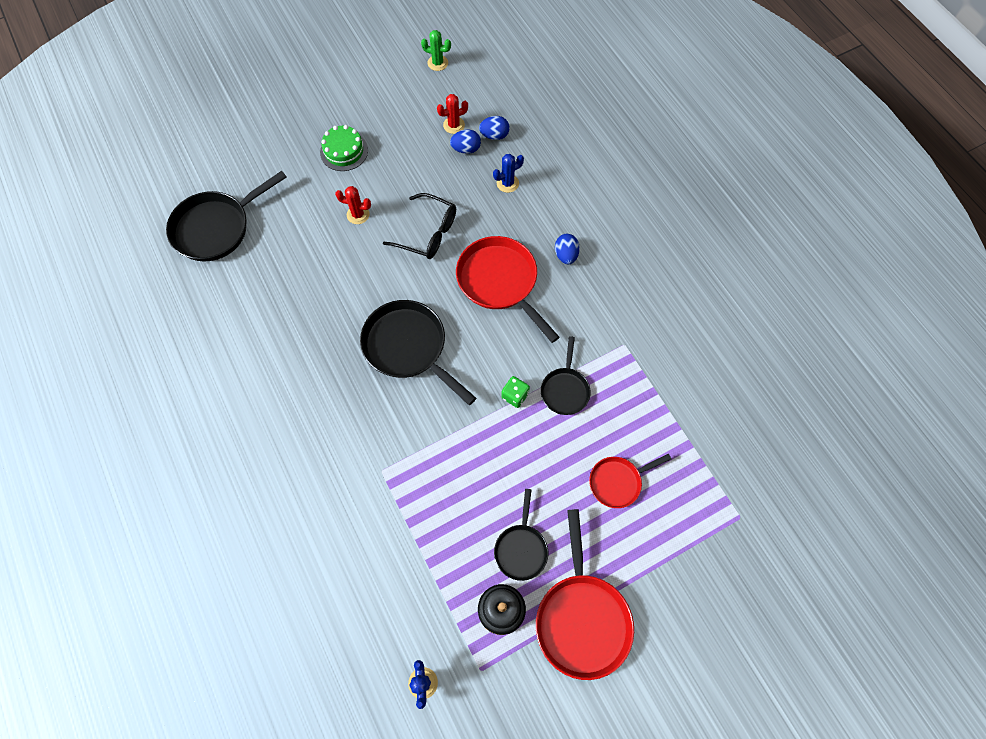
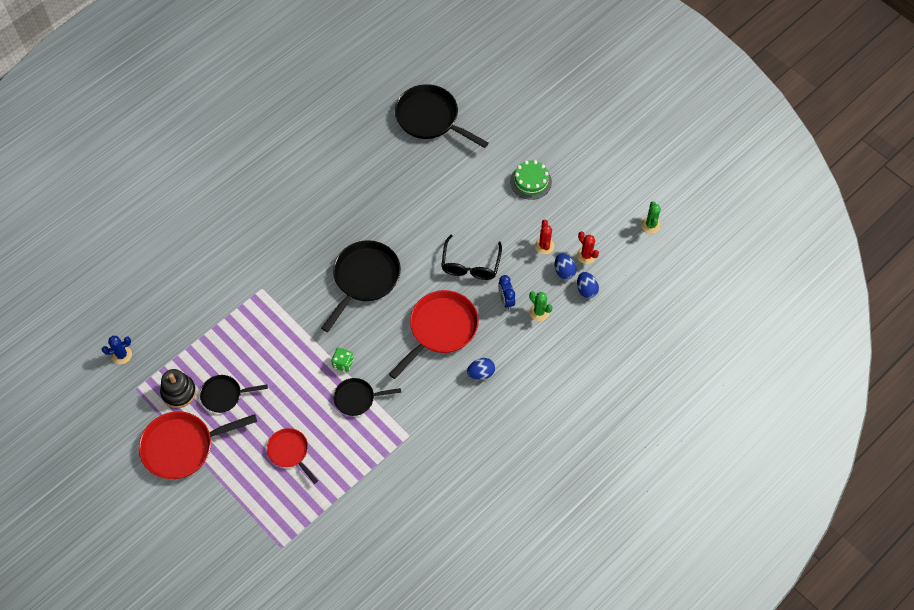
camera: 75 degrees right, 5 degrees down
red cactus [335,186,371,224] -> red cactus moved to [535,220,554,254]
blue cactus [493,154,524,193] -> green cactus [529,291,552,321]
none -> blue clock [498,275,515,310]

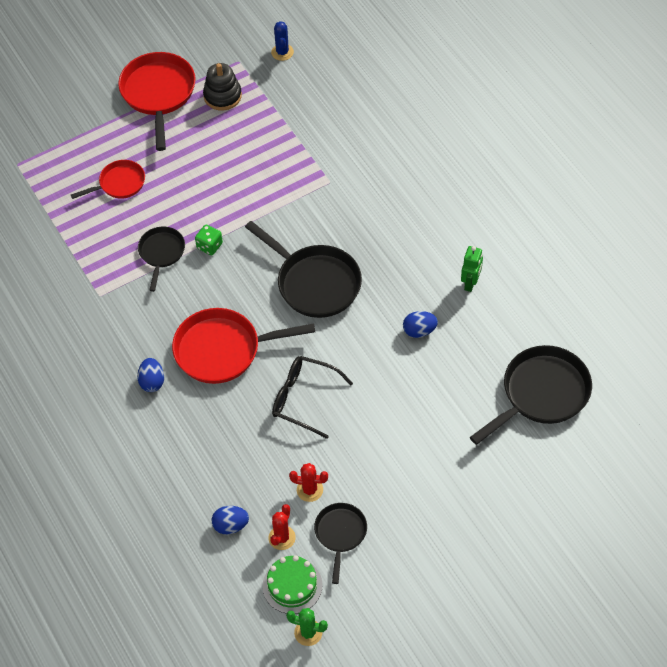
camera: 105 degrees right, 5 degrees down
black pan [200,375,268,413] -> black pan moved to [314,503,367,584]
red pan [389,290,479,379] -> red pan turned 120 degrees clockwise [172,308,315,384]
blue clock [498,275,515,310] -> none
green cake [510,160,552,200] -> green cake moved to [263,555,322,614]
green cactus [529,291,552,321] -> none
blue egg [554,254,577,280] -> blue egg moved to [403,311,438,338]
red cactus [577,231,599,264] -> red cactus turned 45 degrees counterclockwise [268,504,296,550]
none -> green robot [461,246,483,292]

